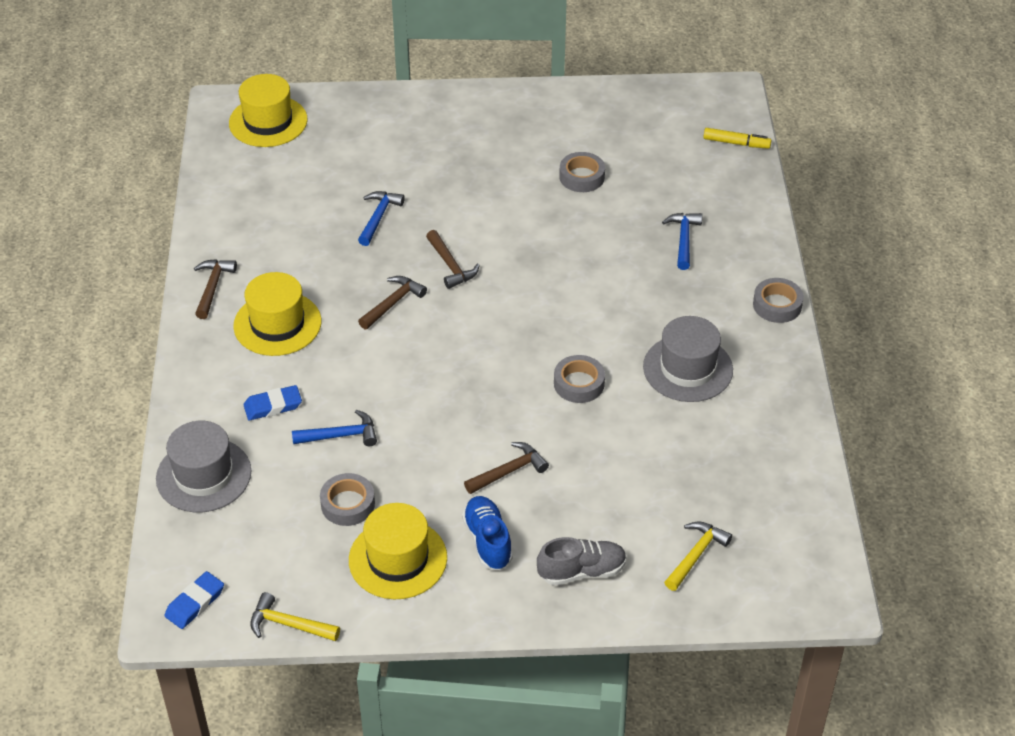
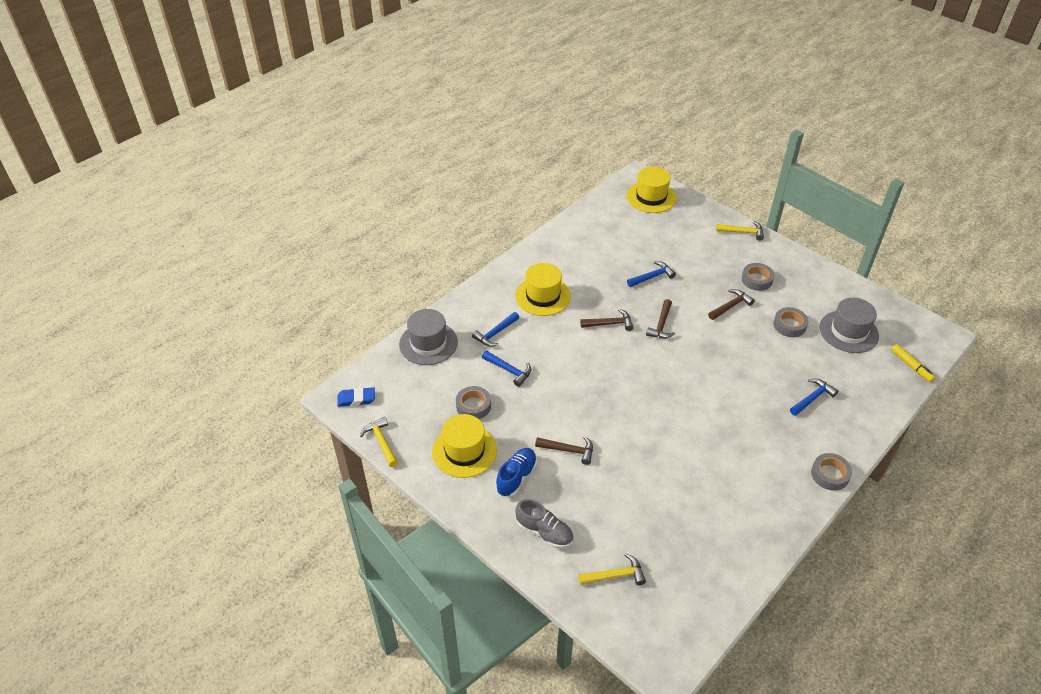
camera: 45 degrees right, 0 degrees up
brown hammer [194,259,237,319] -> brown hammer moved to [708,289,755,320]
blue eraser [243,385,302,420] -> blue hammer [472,312,519,347]
grey tape [554,355,605,403] -> grey tape moved to [742,263,774,291]
grey hat [643,316,733,402] -> grey hat moved to [819,298,879,353]
none -> yellow hammer [716,221,764,241]

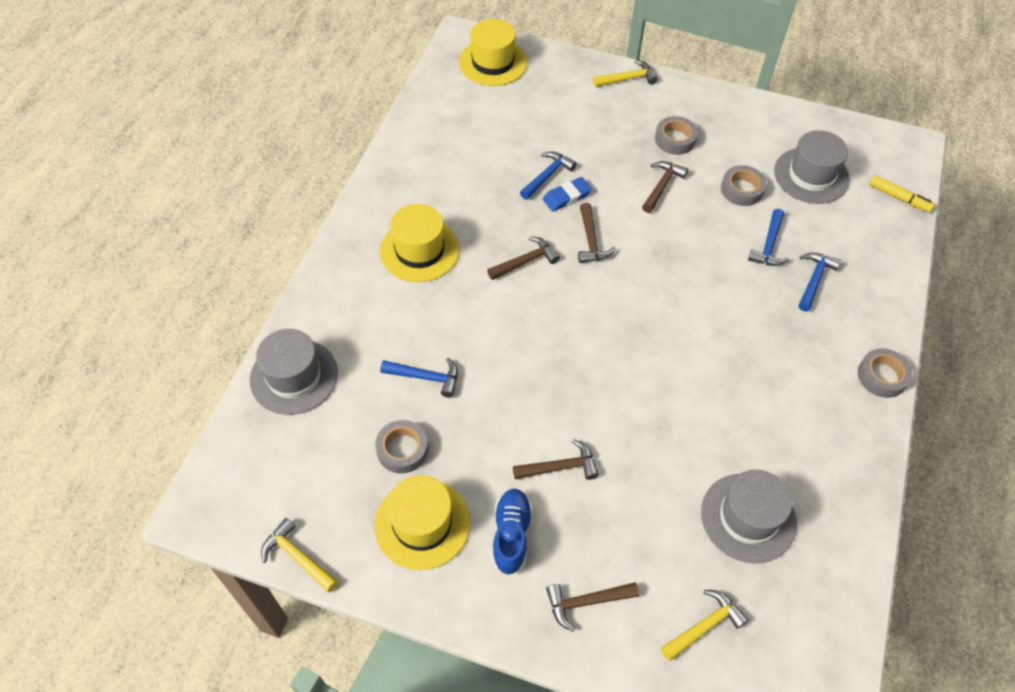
camera: 25 degrees left, 10 degrees up
blue eraser [337,387,375,407] -> blue eraser moved to [543,177,592,212]
blue hammer [472,312,519,347] -> blue hammer moved to [748,209,789,266]
grey shoe [515,499,574,548] -> brown hammer [546,582,639,632]
none -> grey hat [701,470,797,563]

